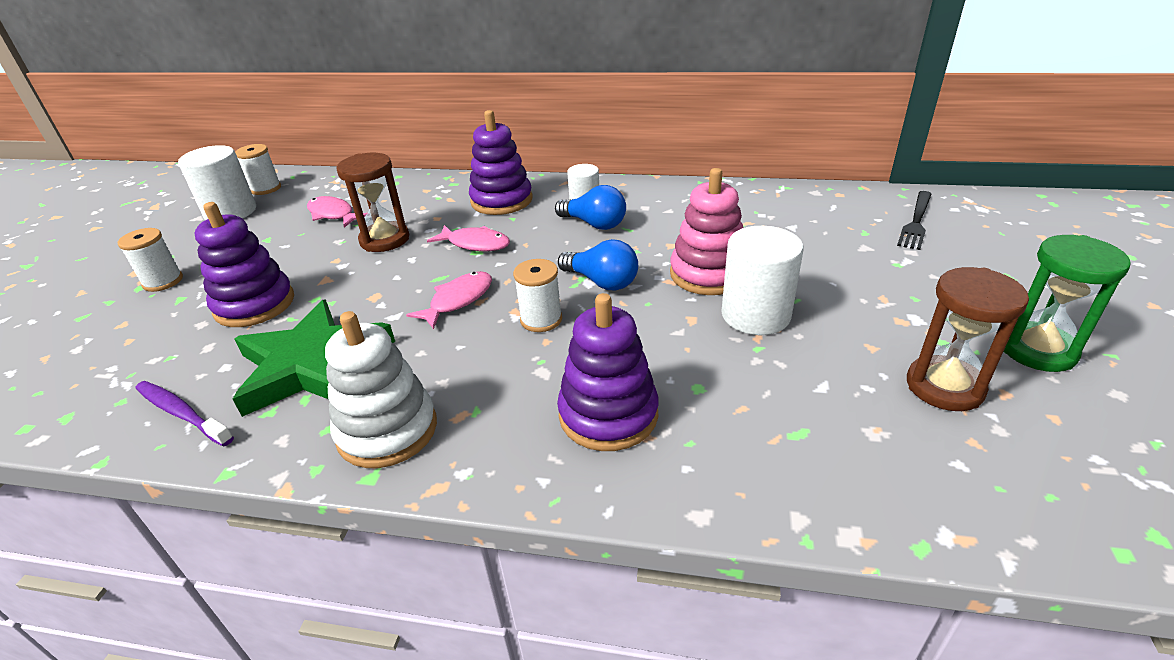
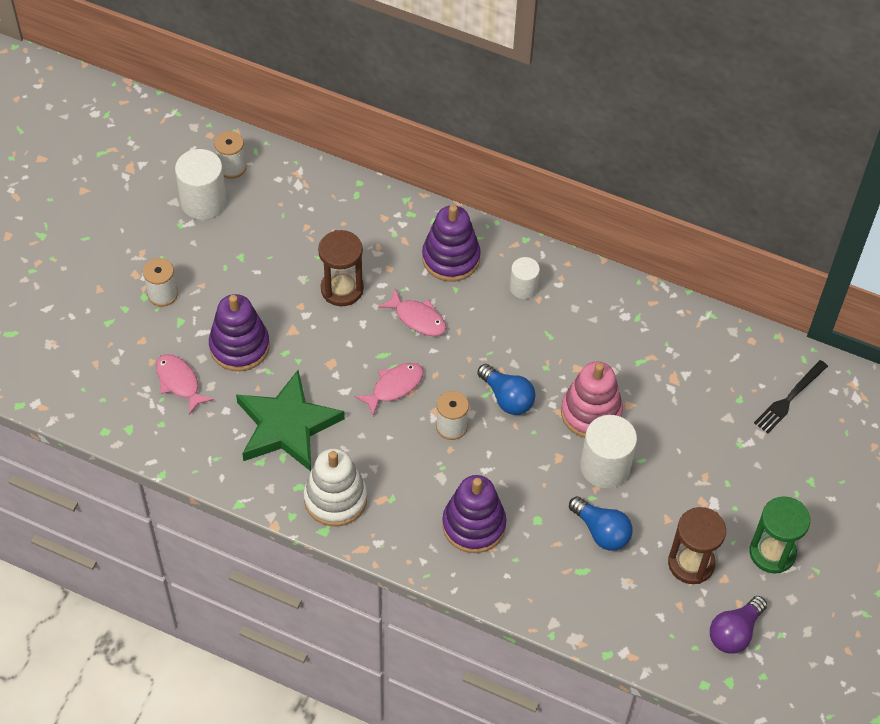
camera: 10 degrees right, 20 degrees up
purple toothbrush [135,381,234,446] -> none
pink fish [307,196,367,228] -> pink fish moved to [156,354,214,415]
blue light bulb [555,185,626,230] -> blue light bulb moved to [569,496,633,551]
none -> purple light bulb [710,596,767,654]

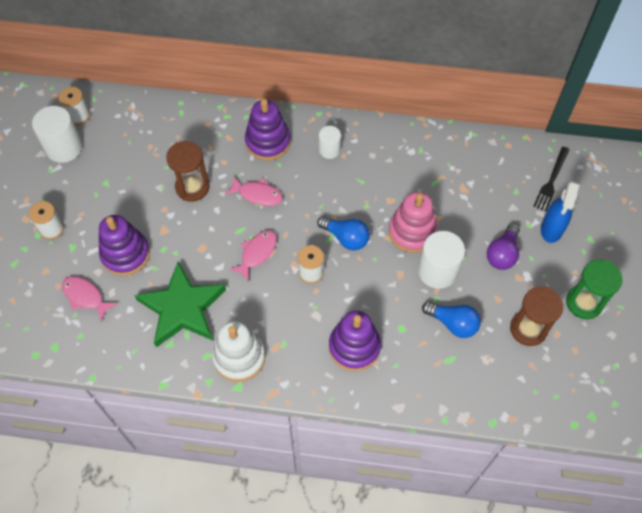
camera: 15 degrees left, 5 degrees up
purple light bulb [710,596,767,654] -> purple light bulb moved to [487,223,520,270]
none -> blue spray bottle [541,181,579,243]

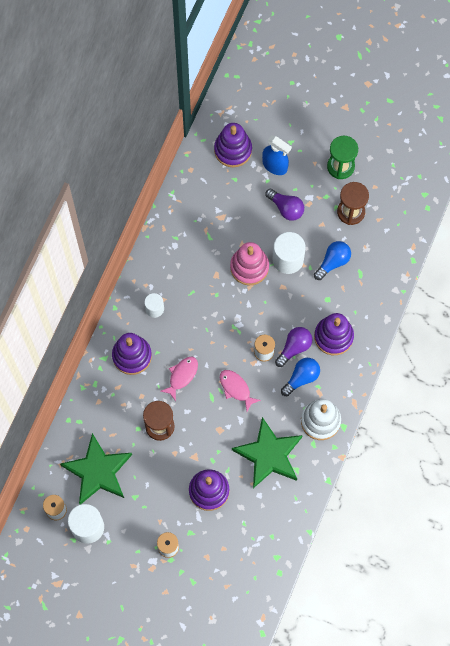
camera: 75 degrees left, 10 degrees up
pink fish [62,276,117,321] -> none
blue light bulb [317,216,370,250] -> blue light bulb moved to [281,358,320,396]
black fork [533,147,569,212] -> purple stacking toy [214,123,252,167]
none -> green star [60,433,132,505]
none -> purple light bulb [275,327,312,367]

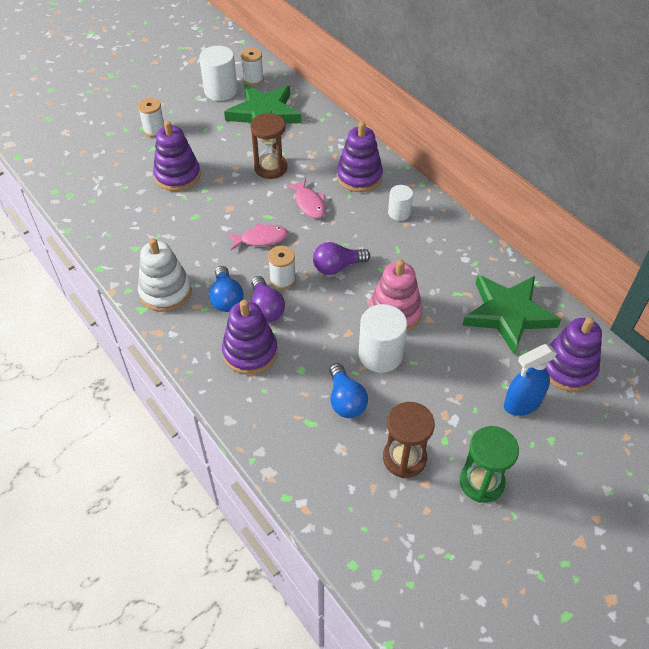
camera: 120 degrees right, 20 degrees down
green star [232,417,303,488] -> green star moved to [462,275,561,355]
purple light bulb [265,189,304,221] -> purple light bulb moved to [313,242,370,275]

